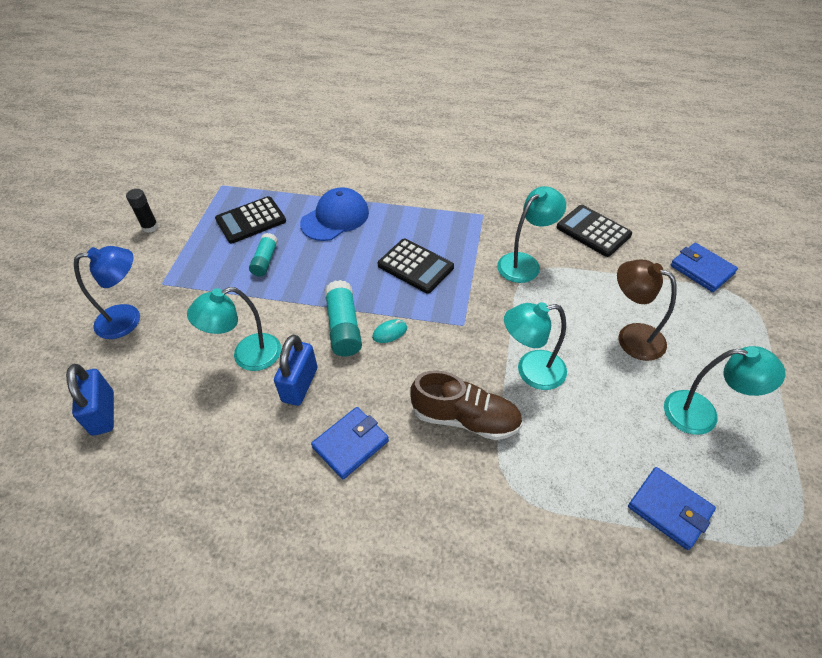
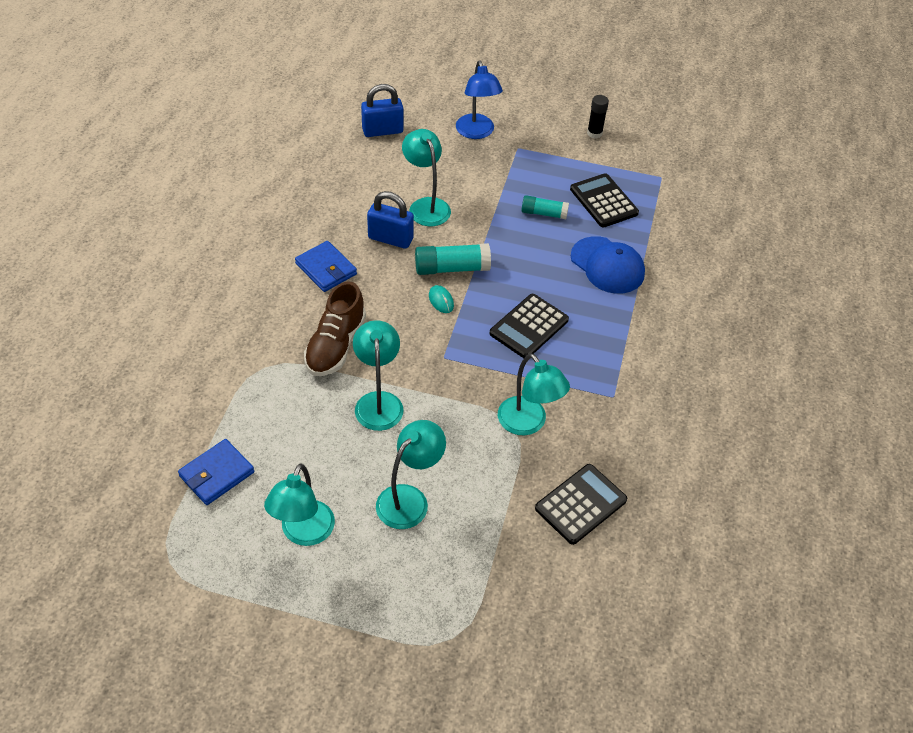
camera: 90 degrees right, 0 degrees up
brown lamp [617,259,677,361] -> turquoise lamp [376,420,446,529]
blue wallet [671,243,738,292] -> none

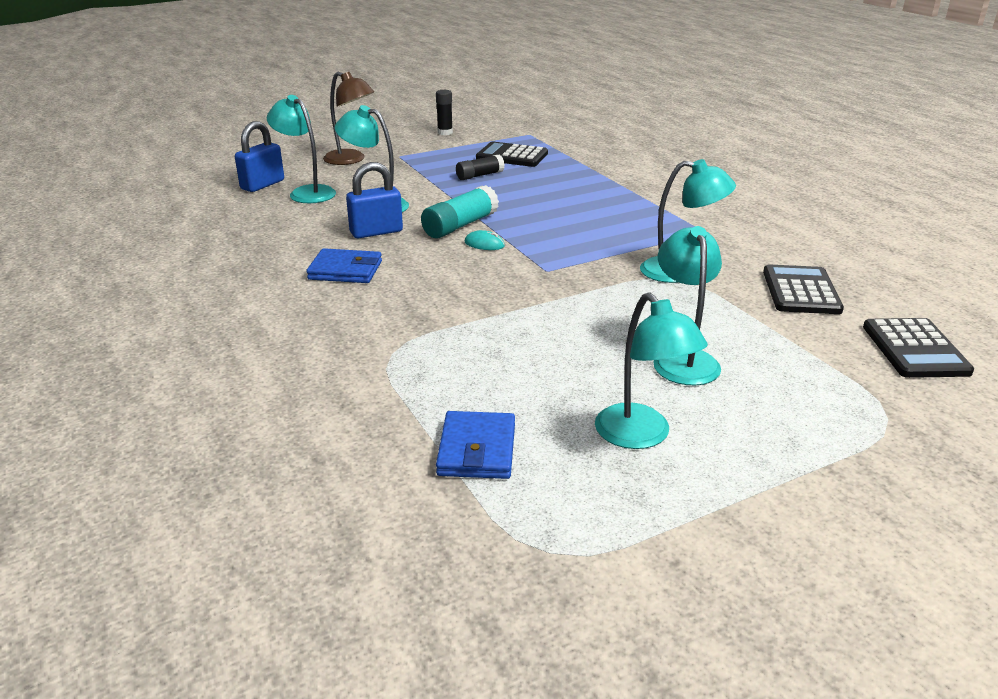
camera: 40 degrees left, 20 degrees down
brown shoe [304,281,366,376] -> none
turquoise lamp [353,320,404,431] -> turquoise lamp moved to [267,95,336,203]
blue lamp [456,61,503,139] -> brown lamp [323,72,374,165]
black calculator [490,294,569,358] -> black calculator moved to [863,318,974,378]
turquoise glue stick [521,195,569,219] -> black glue stick [456,154,505,180]
blue cap [571,236,645,294] -> none

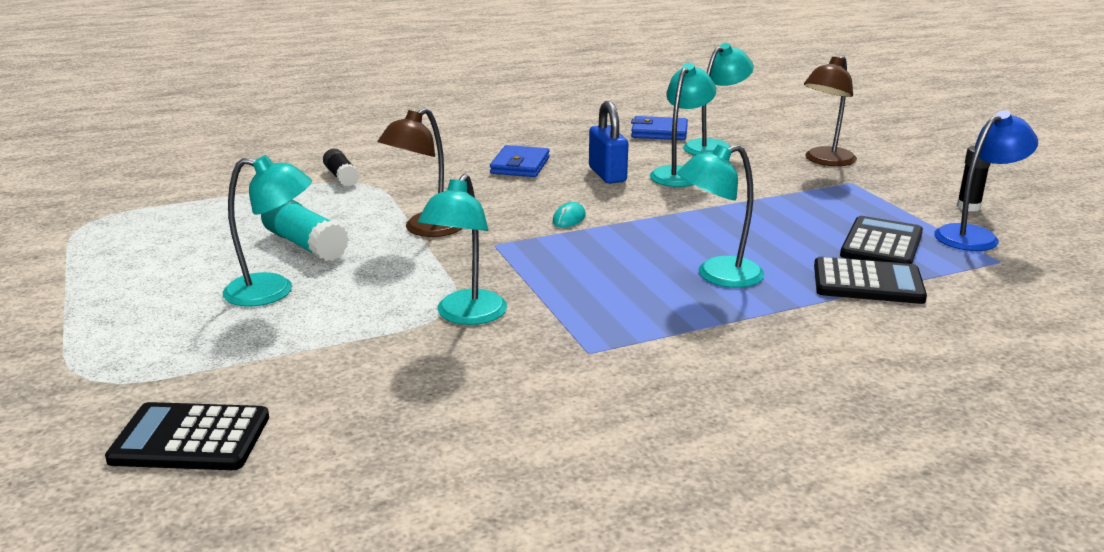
camera: 95 degrees right, 5 degrees down
blue padlock [235,121,284,192] -> none
turquoise glue stick [421,185,499,238] -> turquoise glue stick moved to [261,200,349,261]
blue wallet [436,411,515,479] -> blue wallet moved to [631,116,688,140]
black glue stick [456,154,505,180] -> black glue stick moved to [323,149,359,186]
turquoise lamp [595,292,708,449] -> turquoise lamp moved to [677,144,764,288]
black calculator [763,264,844,314] -> black calculator moved to [814,257,927,304]
none -> brown lamp [378,108,462,237]
none -> blue lamp [934,110,1038,251]

